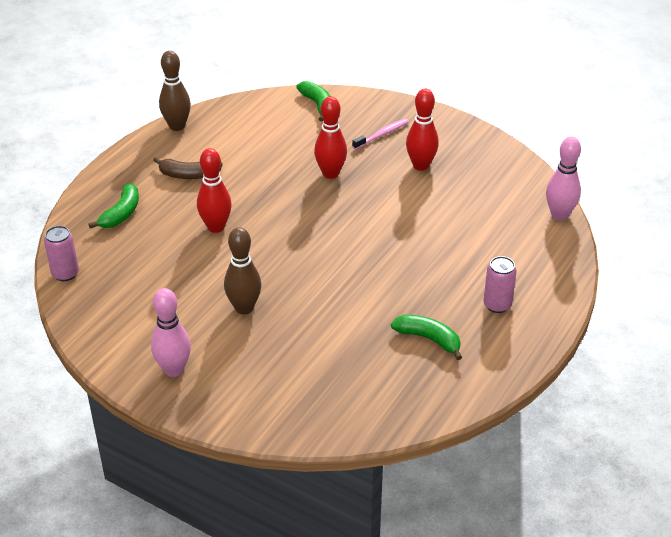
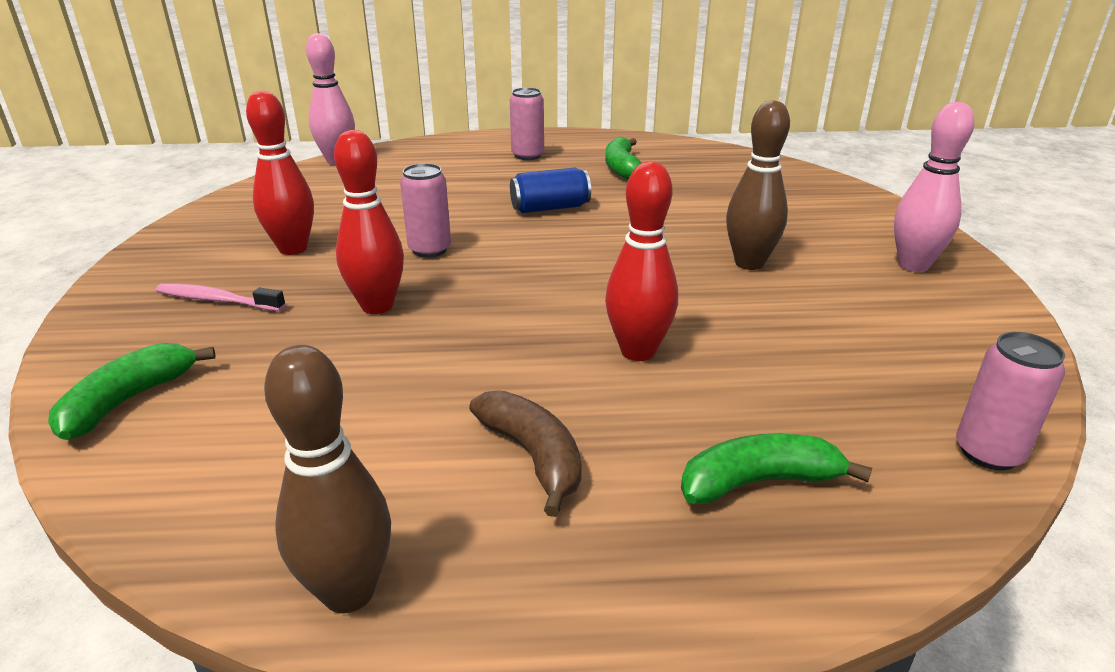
camera: 125 degrees left, 10 degrees down
none -> pink can [400,163,451,258]
none -> blue can [510,168,591,213]

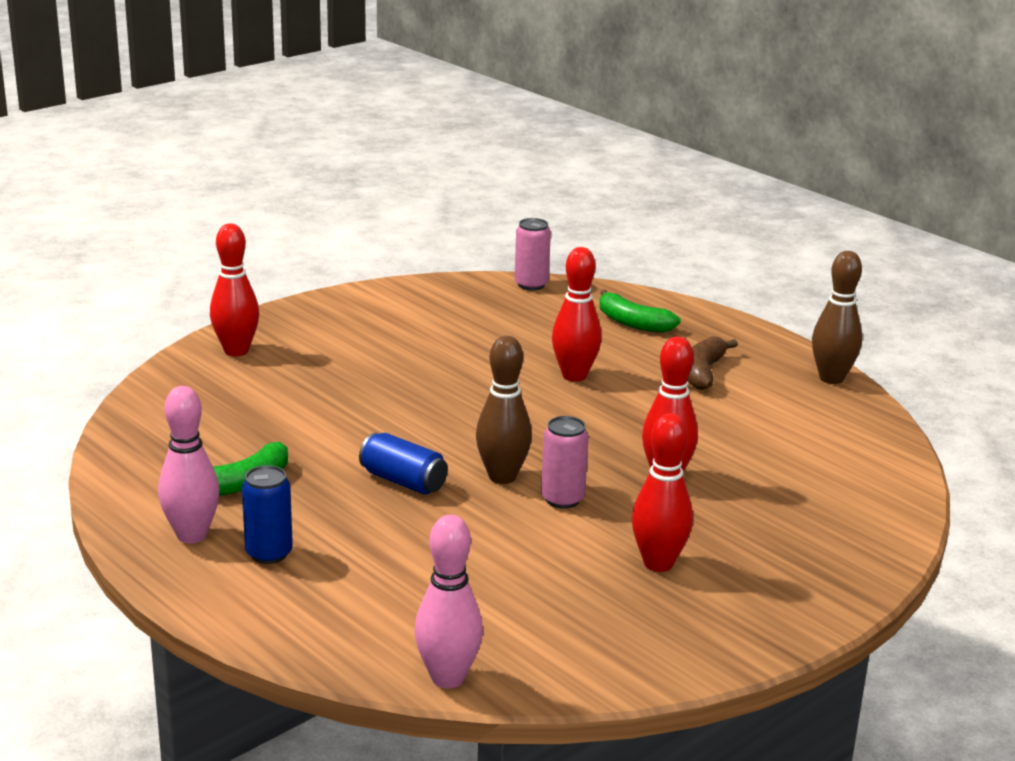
camera: 130 degrees left, 5 degrees down
green banana [48,343,216,440] -> none
pink toothbrush [156,284,286,311] -> none
pink can [510,88,544,160] -> blue can [242,465,293,564]
brown bowling pin [726,101,790,270] -> brown bowling pin moved to [476,336,532,484]
pink bowling pin [894,102,975,272] -> pink bowling pin moved to [158,386,220,544]
none -> red bowling pin [210,224,259,356]

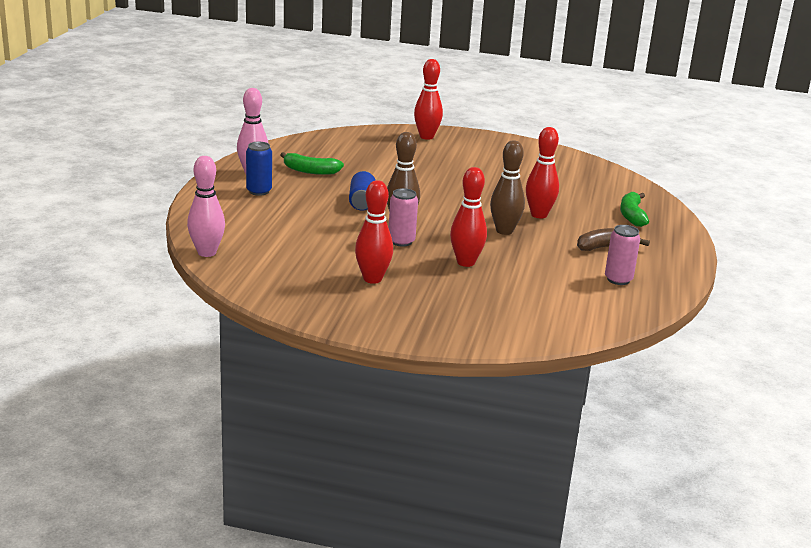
camera: 55 degrees right, 0 degrees up
pink can [514,218,551,290] -> pink can moved to [605,225,640,285]
brown bowling pin [812,251,862,384] -> brown bowling pin moved to [490,140,525,235]

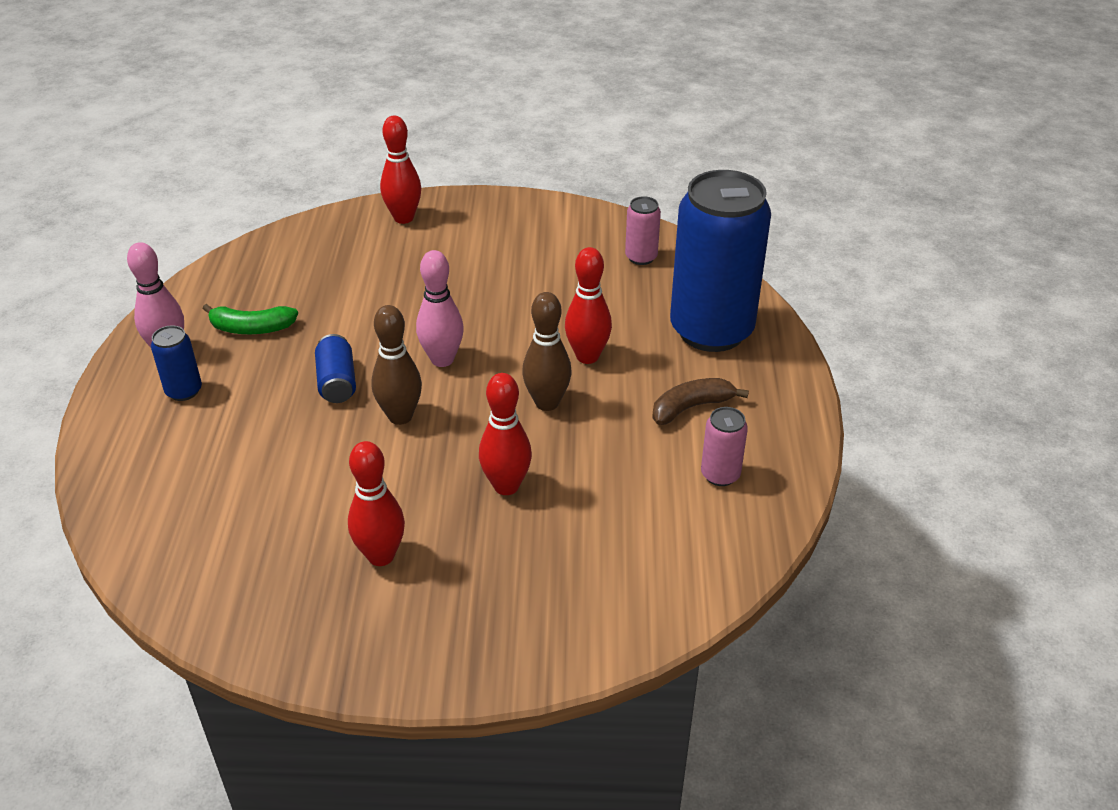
camera: 10 degrees left, 15 degrees up
pink bowling pin [187,156,225,257] -> pink bowling pin moved to [416,250,464,367]
pink can [389,188,418,247] -> pink can moved to [625,196,661,265]
green banana [620,192,649,227] -> blue can [670,170,771,352]

